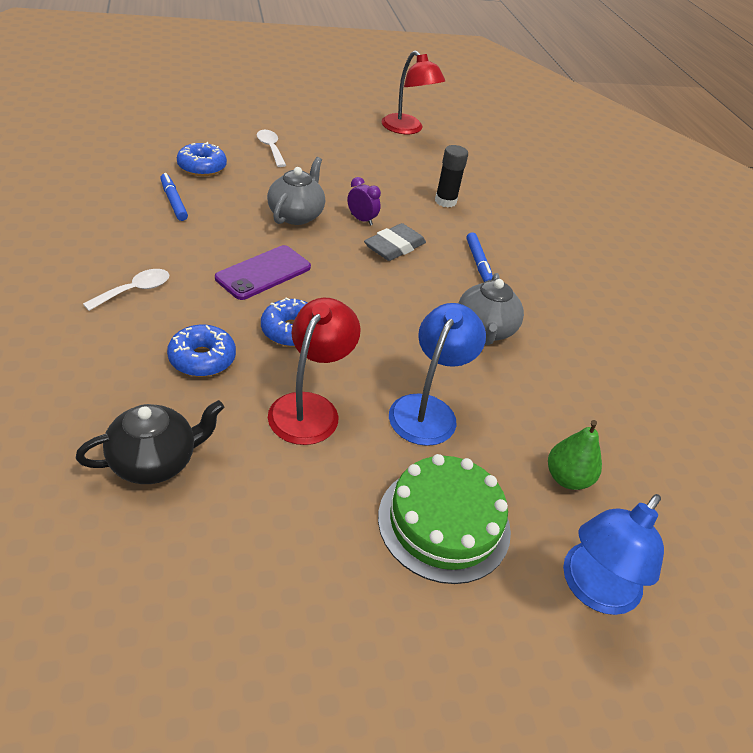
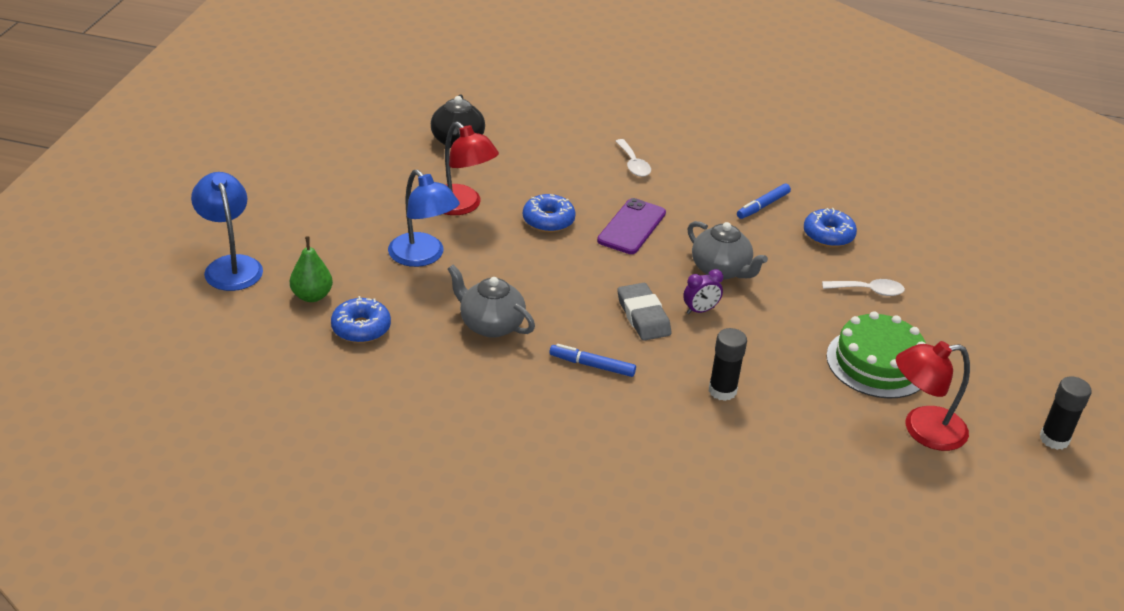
camera: 120 degrees right, 5 degrees down
blue marker [160,173,188,221] -> blue marker turned 135 degrees clockwise [737,184,791,219]
blue donut [167,325,236,377] -> blue donut moved to [331,296,391,343]
purple phone [215,245,311,300] -> purple phone turned 45 degrees clockwise [597,198,666,254]
green cake [378,454,511,584] -> green cake moved to [826,311,926,399]
none -> black glue stick [1040,376,1092,450]

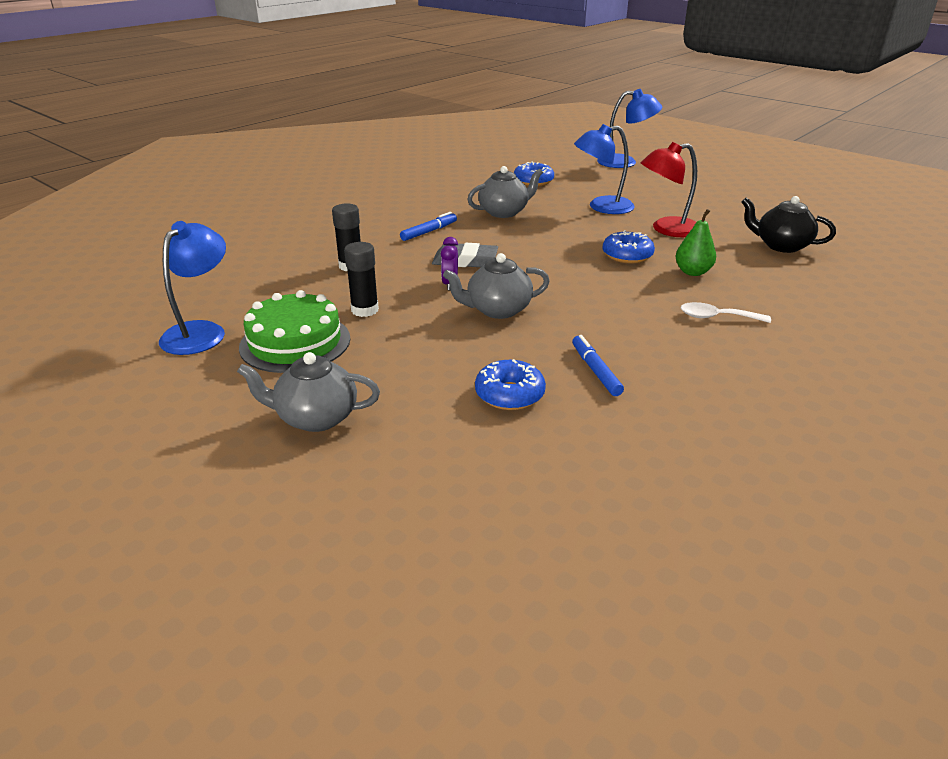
camera: 120 degrees right, 5 degrees down
green pear [290,236,333,302] -> green pear moved to [675,209,716,276]
purple phone [597,198,666,254] -> none
white spoon [822,279,905,296] -> none
red lamp [896,341,970,451] -> blue lamp [159,221,226,355]
black glue stick [1040,376,1092,450] -> black glue stick moved to [344,242,379,317]
none -> grey teapot [237,352,380,432]

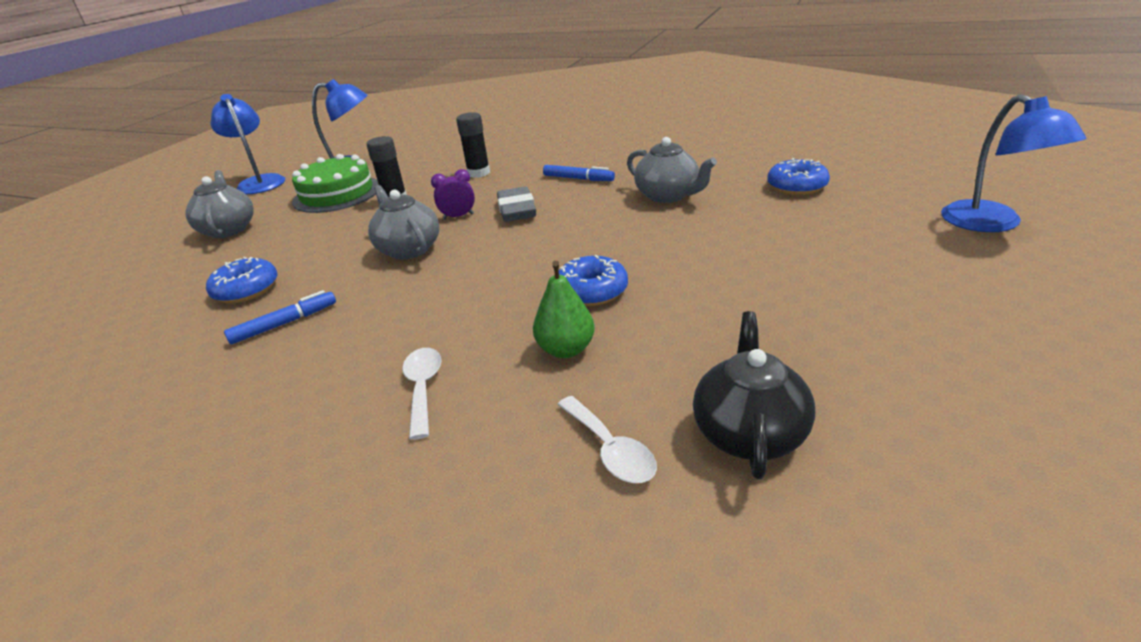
camera: 75 degrees right, 0 degrees up
blue lamp [574,124,635,214] -> blue lamp moved to [211,94,285,194]
red lamp [641,142,697,237] -> none
none -> white spoon [557,396,657,483]

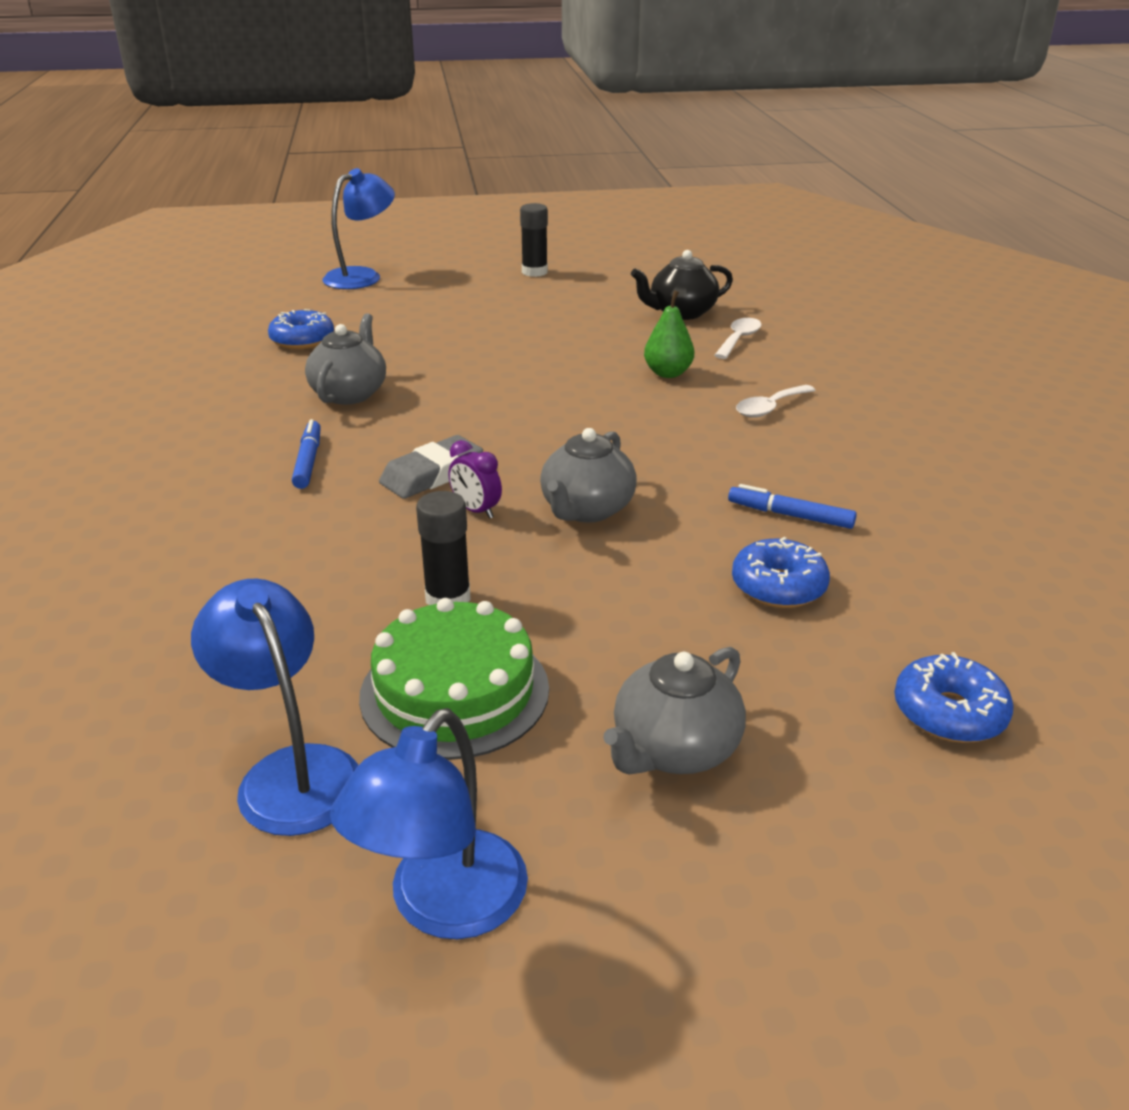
camera: 125 degrees left, 0 degrees up
black glue stick [456,112,490,178] -> black glue stick moved to [520,203,548,277]
blue donut [559,255,628,306] -> blue donut moved to [894,652,1014,743]

